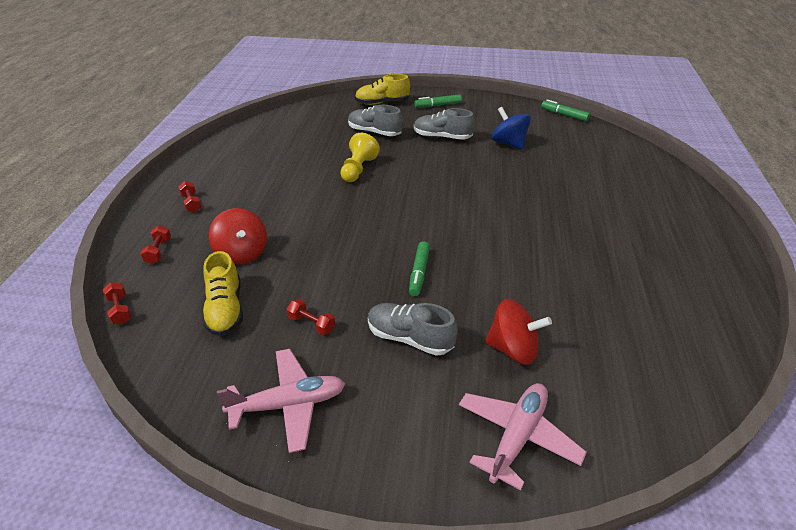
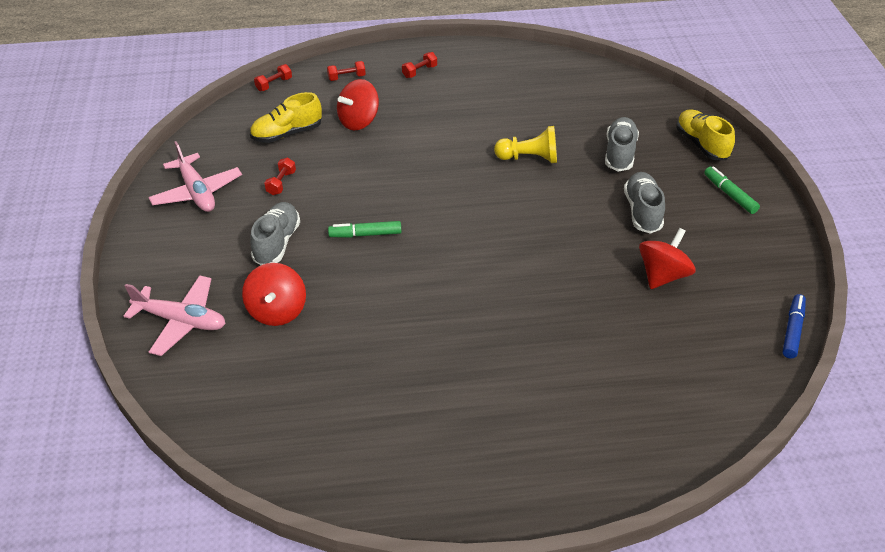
camera: 75 degrees right, 5 degrees up
blue spinning top [492,107,531,150] -> red spinning top [639,228,696,289]
green marker [541,99,590,121] -> blue marker [783,294,806,358]

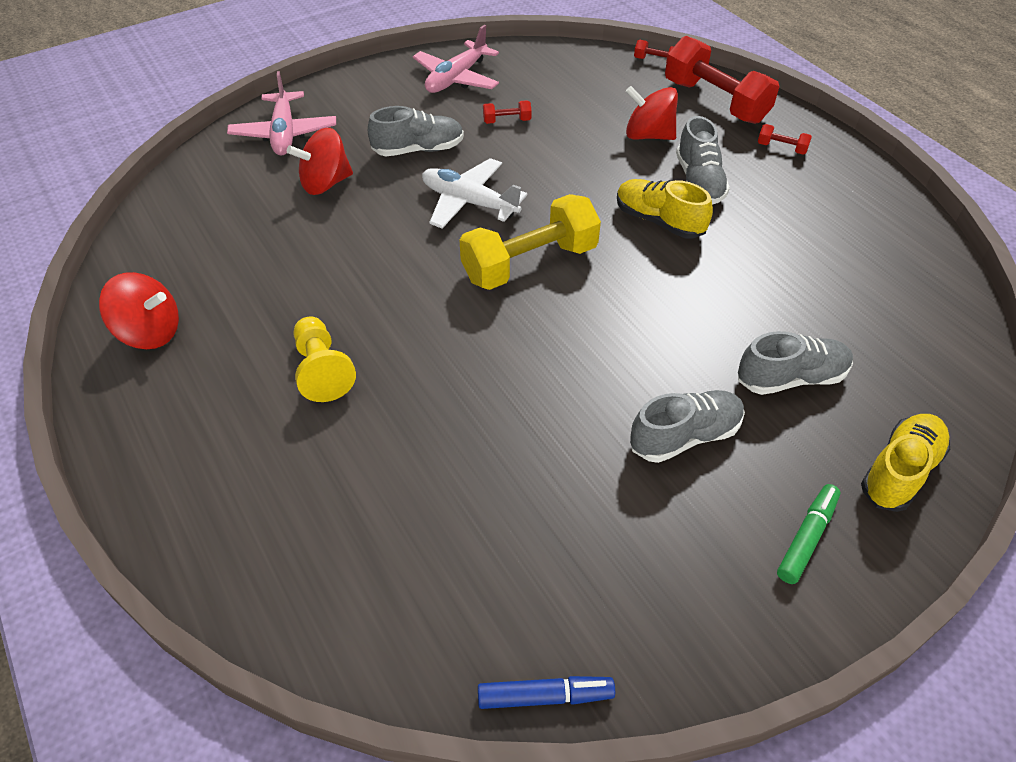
camera: 65 degrees right, 5 degrees up
yellow shoe [250,92,322,143] -> yellow shoe moved to [617,179,713,239]
red dumbbell [327,61,366,81] -> red dumbbell [665,36,779,124], size x2.39
green marker [328,221,401,238] -> white plane [422,158,527,228]
yellow pawn [494,126,557,163] -> yellow pawn moved to [293,316,356,402]
red spinning top [639,228,696,289] -> red spinning top moved to [99,272,179,349]
none -> yellow dumbbell [459,194,601,290]
none -> grey shoe [676,116,730,205]

